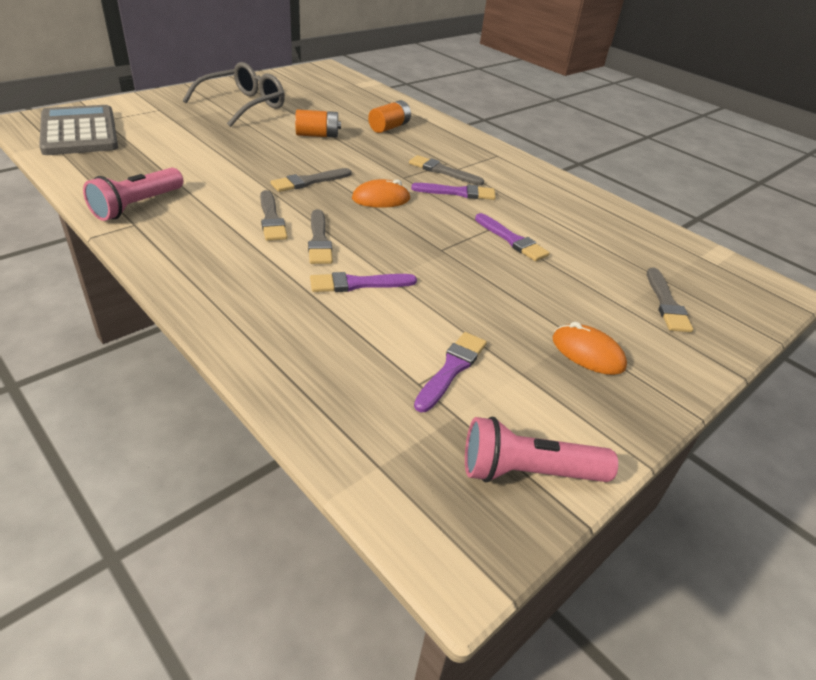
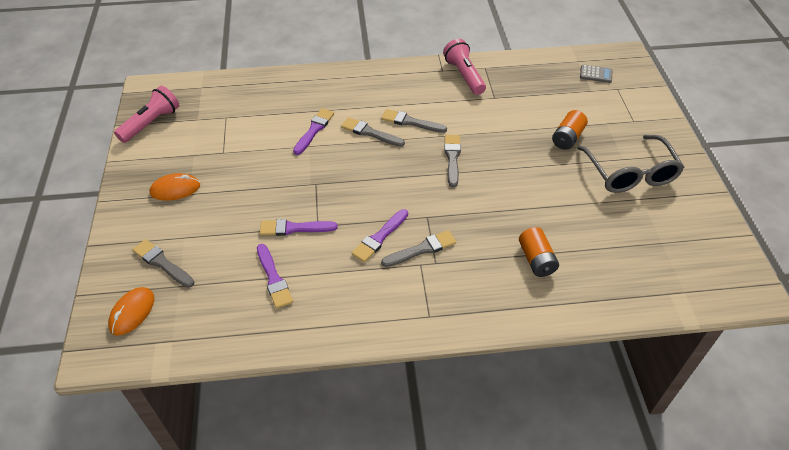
camera: 130 degrees right, 10 degrees up
grey calculator [39,105,118,155] -> grey calculator [580,64,612,83], size x0.41
orange battery [295,109,341,138] -> orange battery moved to [552,110,588,150]
orange mouse [352,179,411,208] -> orange mouse moved to [108,287,154,336]
purple brush [414,332,487,412] -> purple brush moved to [257,244,293,309]

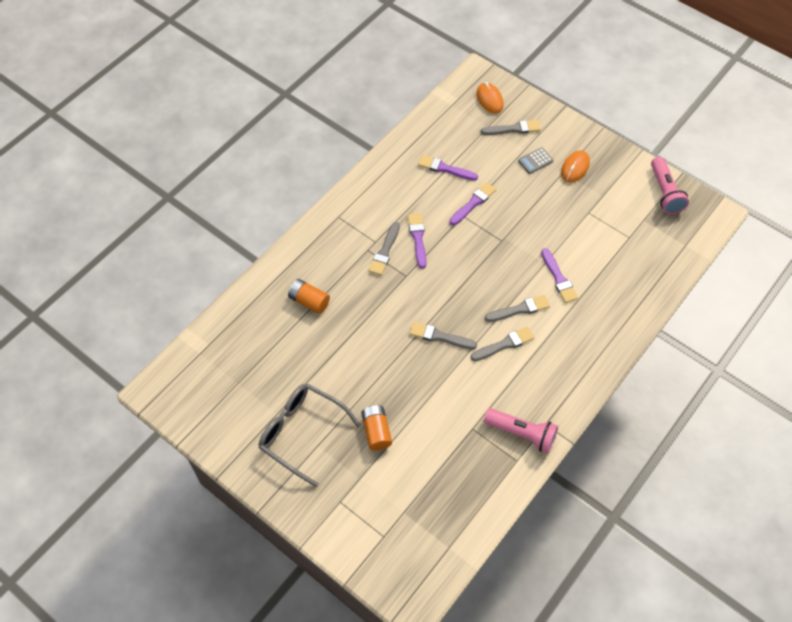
camera: 135 degrees right, 10 degrees up
grey brush [444,135,461,187] -> grey brush turned 150 degrees clockwise [410,322,477,349]
grey calculator [580,64,612,83] -> grey calculator moved to [518,147,553,174]

